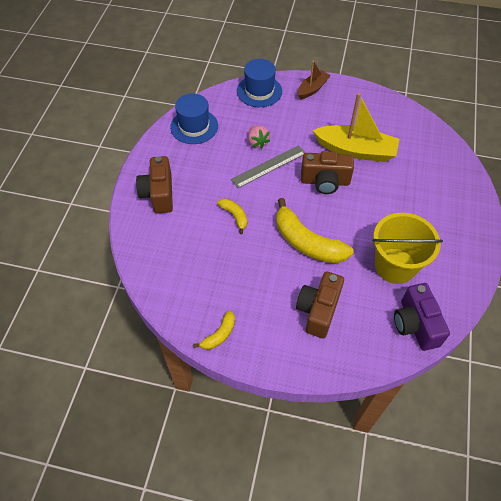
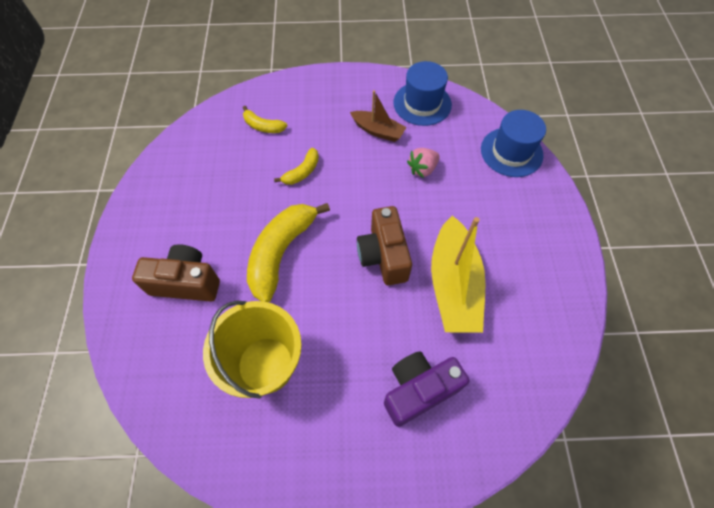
camera: 75 degrees right, 5 degrees up
brown camera [136,156,173,213] -> none
yellow banana [193,310,235,350] -> yellow banana moved to [243,106,287,133]
grey ruler [231,145,305,188] -> none
brown boat [298,61,331,99] -> brown boat moved to [350,90,407,142]
purple camera [394,283,450,351] -> purple camera moved to [384,351,470,427]

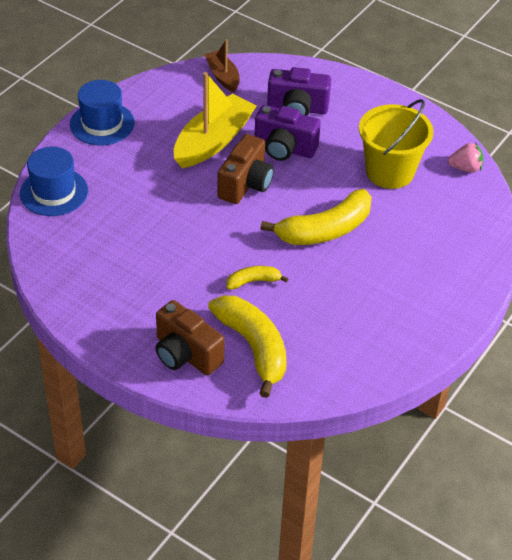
camera: 145 degrees left, 15 degrees down
brown camera [132,244,220,302] -> brown camera moved to [155,300,224,375]
yellow banana [243,106,287,133] -> yellow banana [208,295,287,398], size x2.00
brown boat [350,90,407,142] -> brown boat moved to [204,39,240,93]
blue hat [393,61,452,126] -> blue hat moved to [70,80,135,145]
pink strawberry [407,148,440,178] -> pink strawberry moved to [448,142,483,173]
none -> purple camera [255,105,321,161]

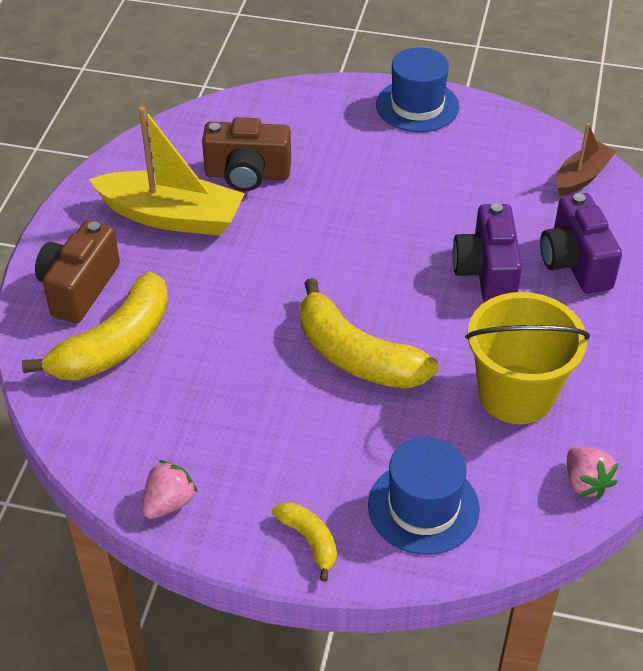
camera: 70 degrees right, 0 degrees up
blue hat [20,147,88,216] -> blue hat moved to [368,437,480,555]
yellow boat [174,72,257,168] -> yellow boat moved to [89,106,245,236]
brown camera [217,134,274,204] -> brown camera moved to [202,117,291,191]
yellow banana [226,266,288,290] -> yellow banana moved to [272,502,337,582]
none -> pink strawberry [142,460,198,519]

